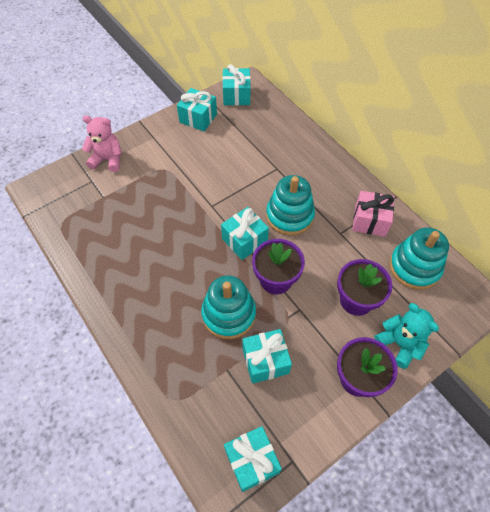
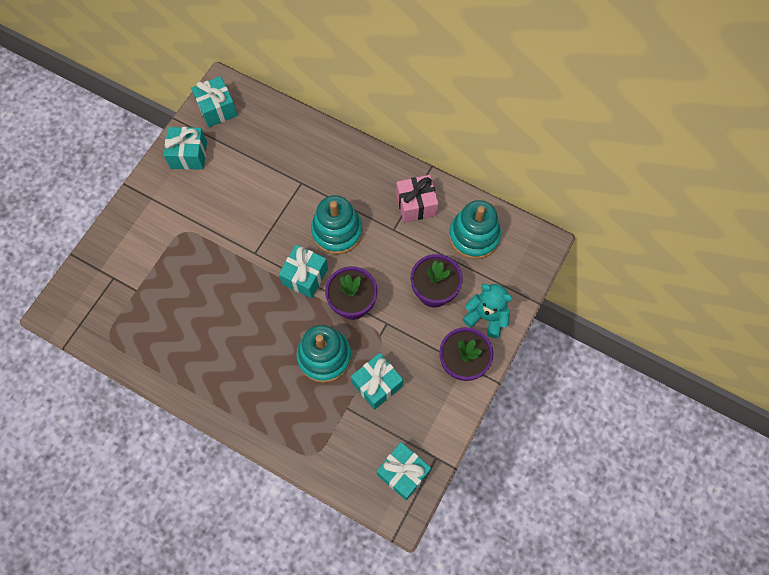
camera: 25 degrees left, 10 degrees up
pink teddy bear [82,116,122,172] -> none

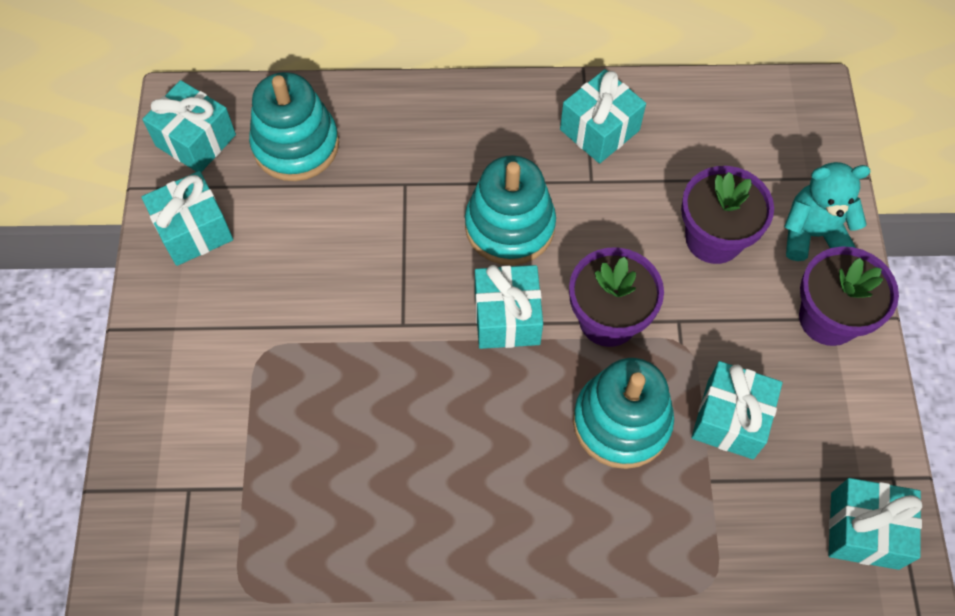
camera: 30 degrees left, 5 degrees down
pink gift [396,175,439,223] -> turquoise gift [560,69,646,164]
turquoise stacking toy [449,200,501,259] -> turquoise stacking toy moved to [249,72,339,181]

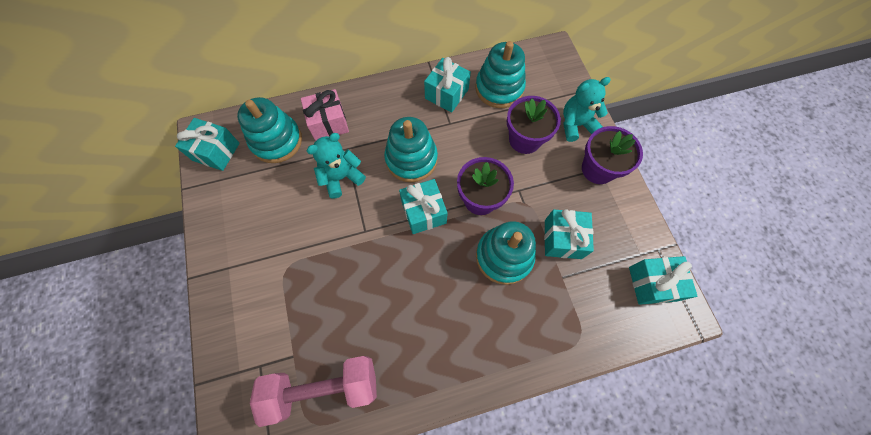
camera: 15 degrees left, 5 degrees up
turquoise gift [141,171,233,266] -> none
none -> pink dumbbell [250,356,377,427]
none -> pink gift [301,89,349,141]
none -> turquoise teddy bear [306,133,366,198]
none -> turquoise stacking toy [475,41,526,108]

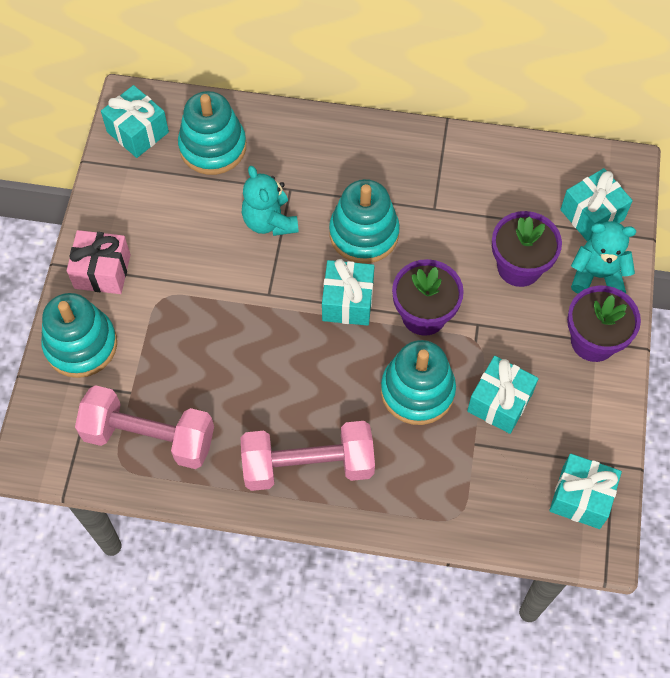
camera: 25 degrees right, 5 degrees down
pink gift [301,89,349,141] -> pink gift moved to [67,230,130,294]
turquoise teddy bear [306,133,366,198] -> turquoise teddy bear turned 105 degrees counterclockwise [242,166,299,236]
turquoise gift [424,57,471,113] -> turquoise gift moved to [560,168,633,242]
turquoise stacking toy [475,41,526,108] -> turquoise stacking toy moved to [41,293,117,378]
none -> pink dumbbell [241,421,375,491]

